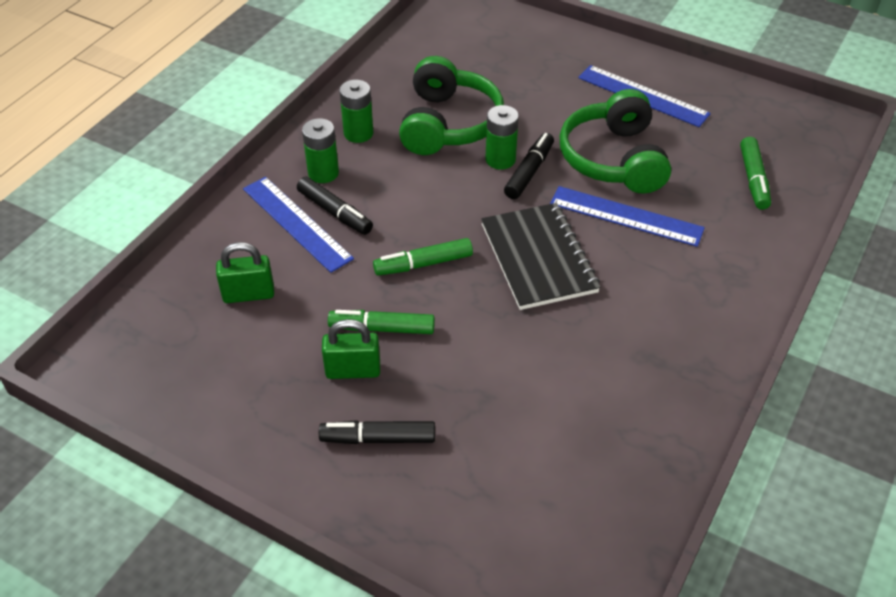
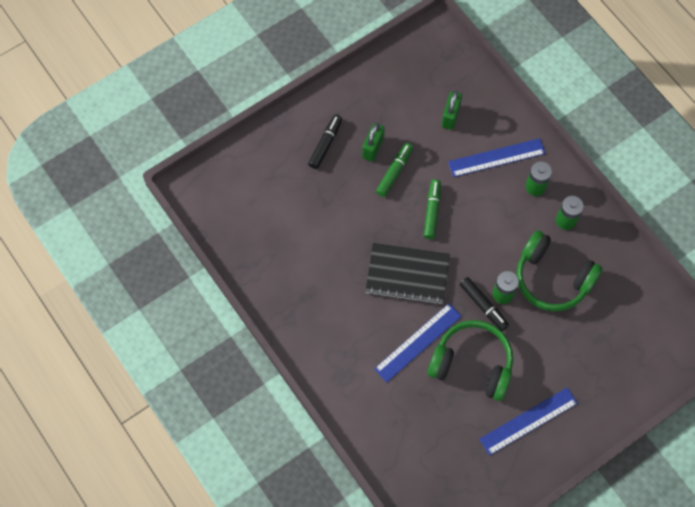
camera: 115 degrees right, 20 degrees up
black marker [297,177,373,235] -> none
green marker [740,137,771,210] -> none

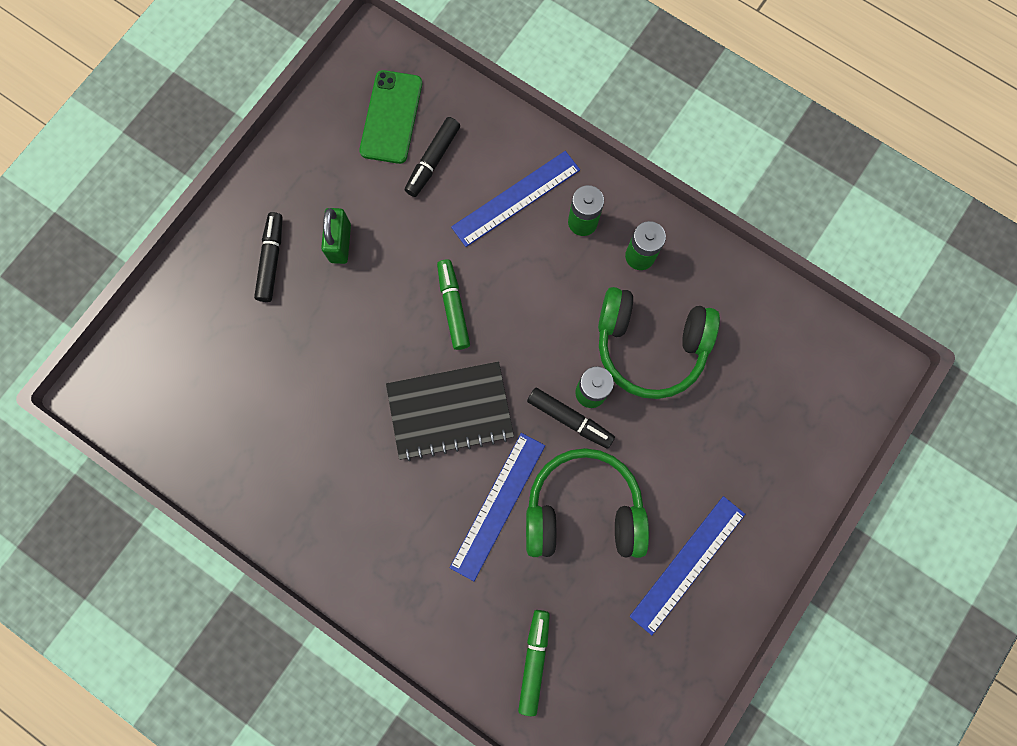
camera: 20 degrees left, 10 degrees up
green marker [376,143,413,197] -> green marker moved to [518,610,550,716]
green padlock [442,91,462,130] -> black marker [405,117,460,197]
none -> green phone [359,70,422,164]

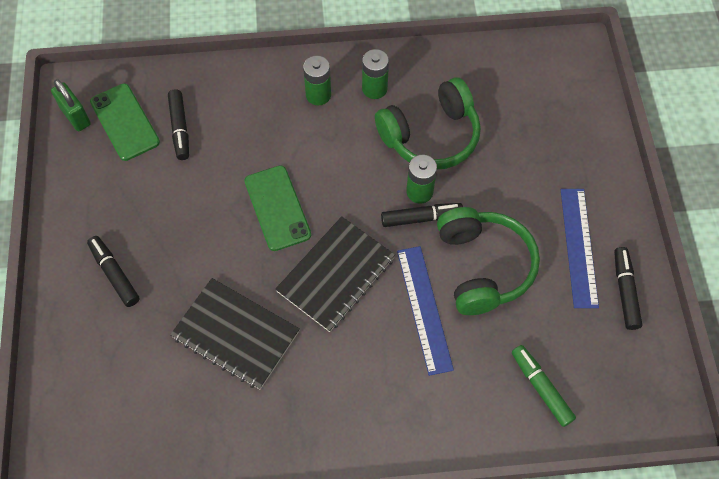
camera: 40 degrees left, 15 degrees down
green padlock [321,208,351,264] -> green padlock moved to [51,79,91,131]
green marker [437,259,470,350] -> green phone [244,165,311,251]
blue ruler [451,151,580,247] -> none
green headphones [526,448,649,558] -> green headphones turned 120 degrees clockwise [437,207,540,315]
none -> black notebook [170,278,300,390]
none -> black marker [614,247,642,330]

